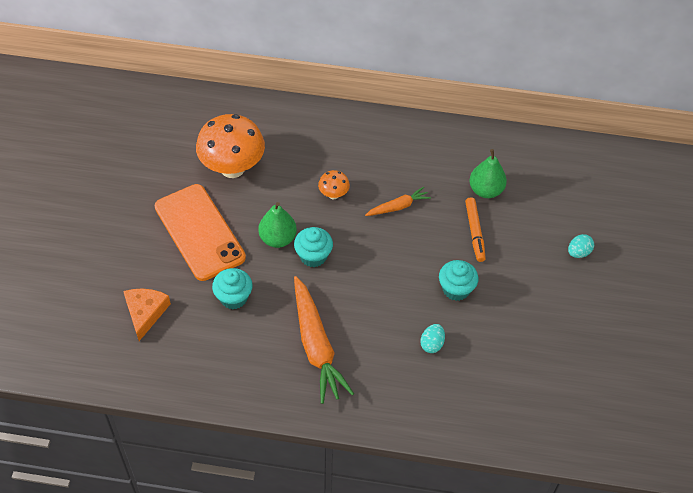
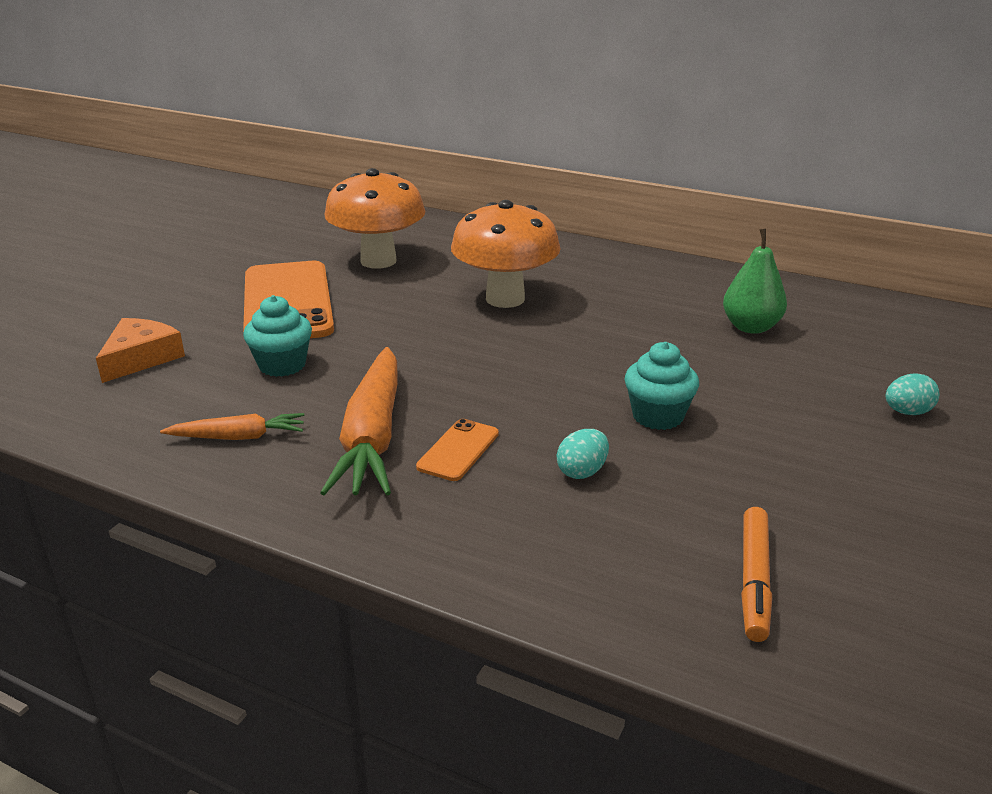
camera: 20 degrees right, 25 degrees down
green pear [258,202,297,248] -> none
turquoise cupcake [294,227,333,267] -> none
orange mushroom [318,170,350,199] -> orange mushroom [451,200,561,308], size x2.19
orange carrot [365,187,431,216] -> orange carrot moved to [160,413,304,440]
orange marker [465,197,486,262] -> orange marker moved to [741,507,772,642]
none -> orange phone [416,419,499,481]

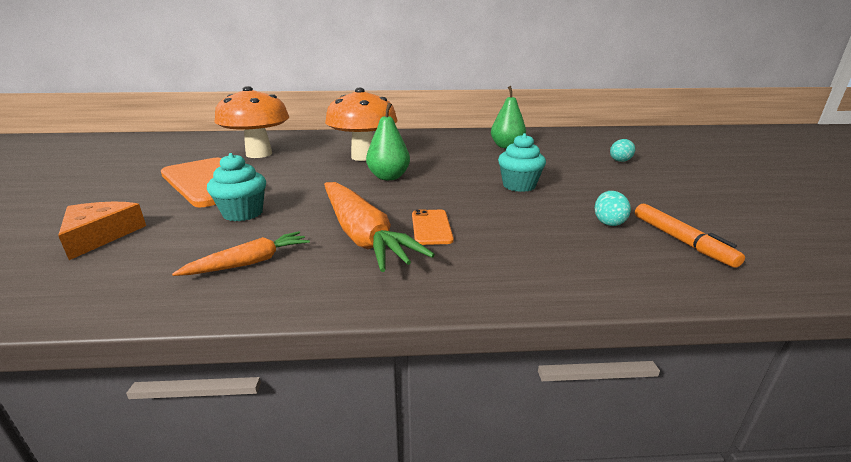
camera: 30 degrees left, 5 degrees down
turquoise egg [557,429,609,479] -> turquoise egg moved to [595,191,631,226]
none -> green pear [366,103,410,180]

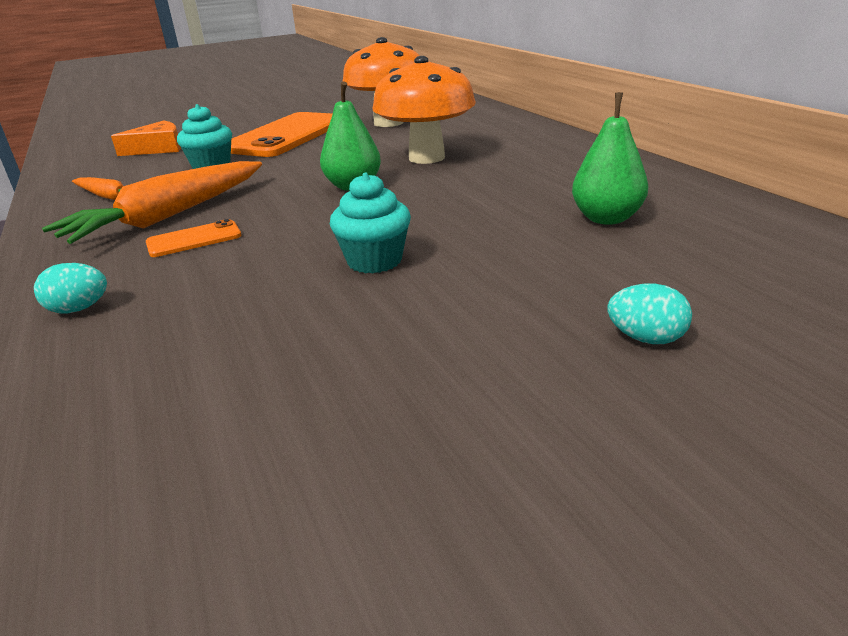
camera: 70 degrees right, 5 degrees up
turquoise egg [595,191,631,226] -> turquoise egg moved to [34,263,107,313]
orange marker [635,204,745,268] -> none

